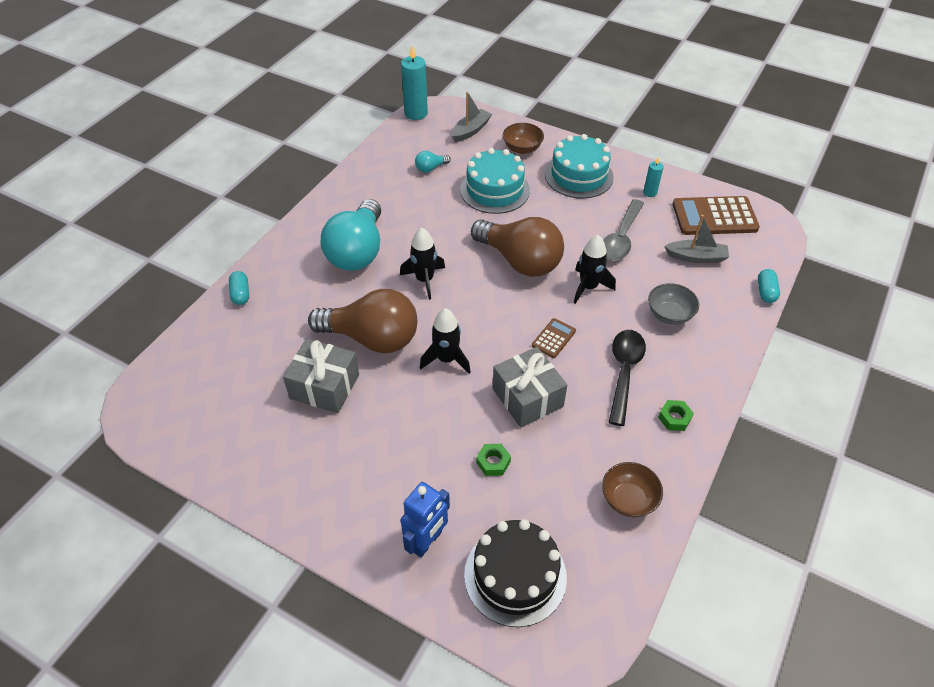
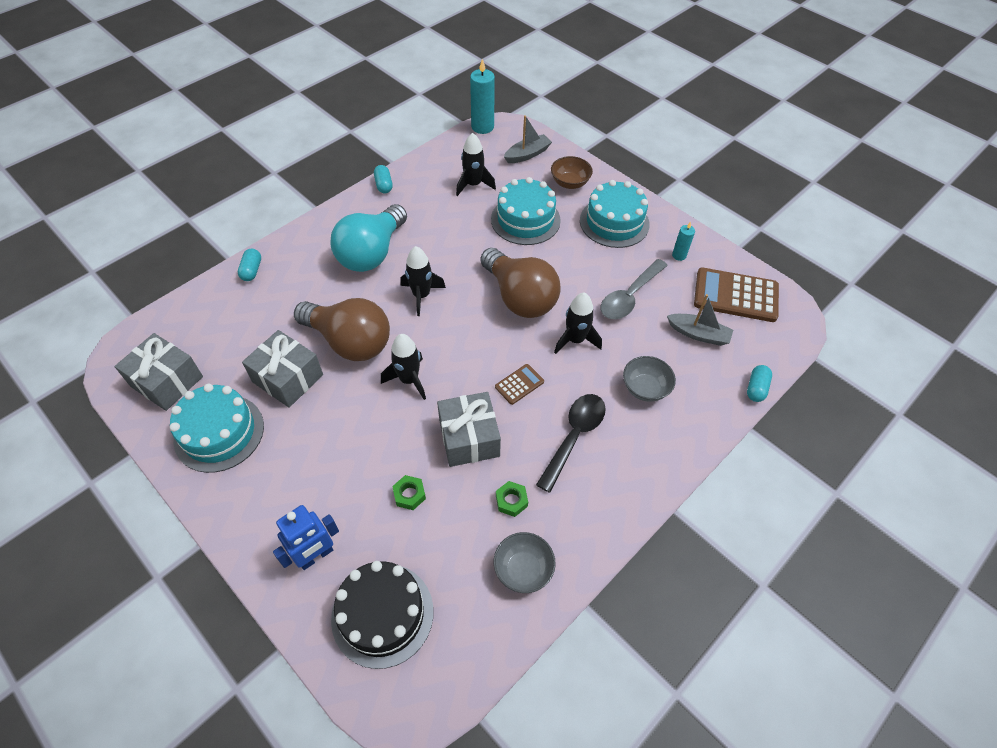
camera: 15 degrees right, 5 degrees up
turquoise light bulb [415,151,451,173] -> black rocket [456,133,496,196]
brown bowl [602,462,663,517] -> grey bowl [494,532,556,593]
green nut [658,400,694,431] -> green nut moved to [496,481,528,517]
none -> grey gift [114,333,203,411]
none -> turquoise cake [170,384,264,473]
none -> turquoise capsule [374,165,393,193]

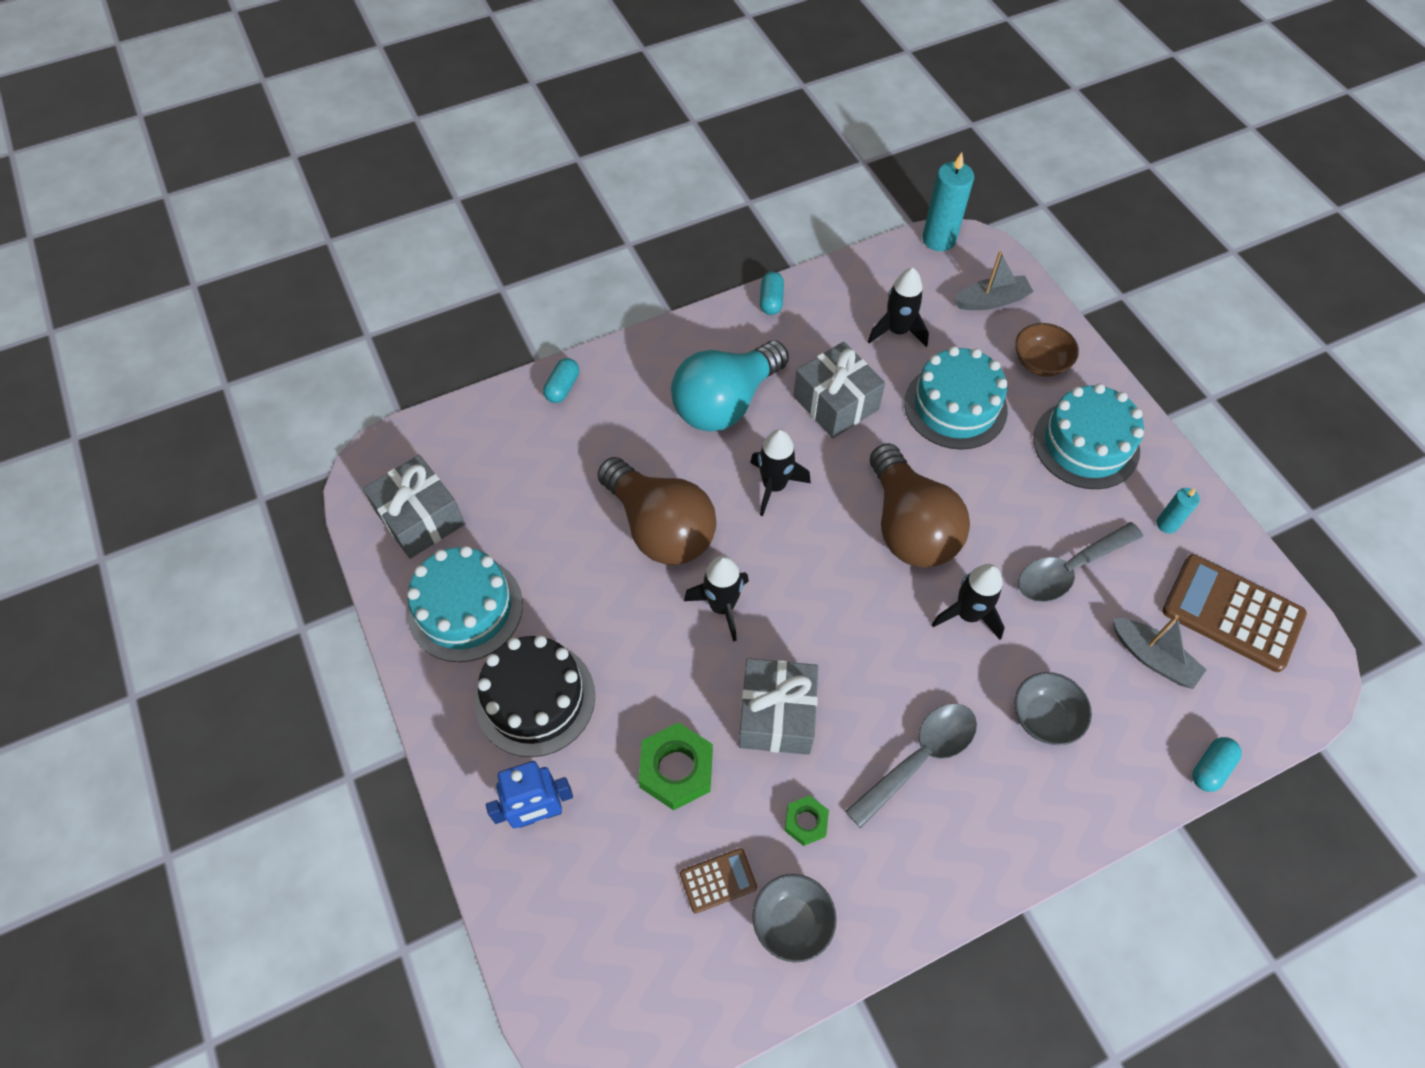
camera: 20 degrees right, 5 degrees up
grey gift [242,330,323,408] -> grey gift moved to [794,342,885,438]
black cake [331,561,434,669] -> black cake moved to [475,635,595,757]
green nut [392,475,426,510] -> green nut [638,722,713,810], size x1.77
brown calculator [495,364,544,405] -> brown calculator moved to [680,848,757,914]
black spoon [536,394,606,492] -> grey spoon [845,703,977,828]

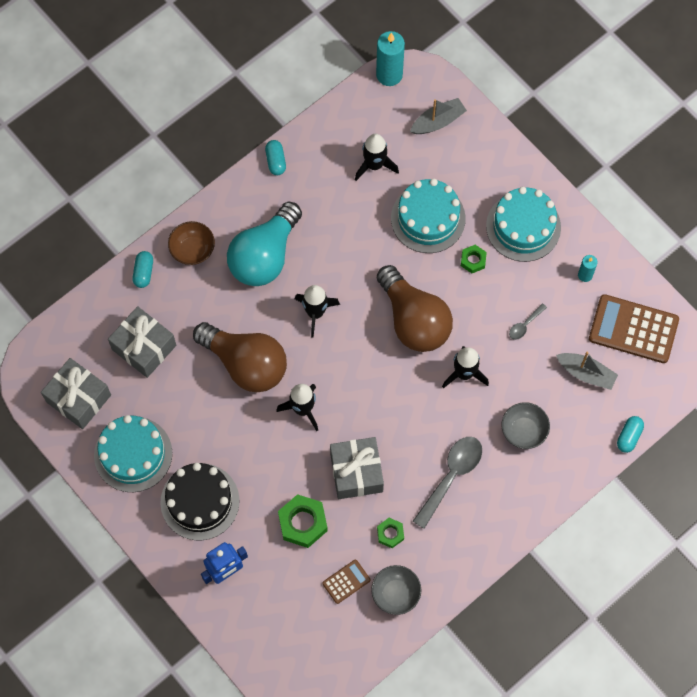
camera: 15 degrees left, 10 degrees up
grey gift [794,342,885,438] -> grey gift moved to [108,306,176,378]
brown bowl [1015,323,1079,377] -> brown bowl moved to [168,221,215,265]
grey spoon [1018,522,1143,602] -> grey spoon [509,303,547,340], size x0.49
none -> green nut [461,245,487,273]

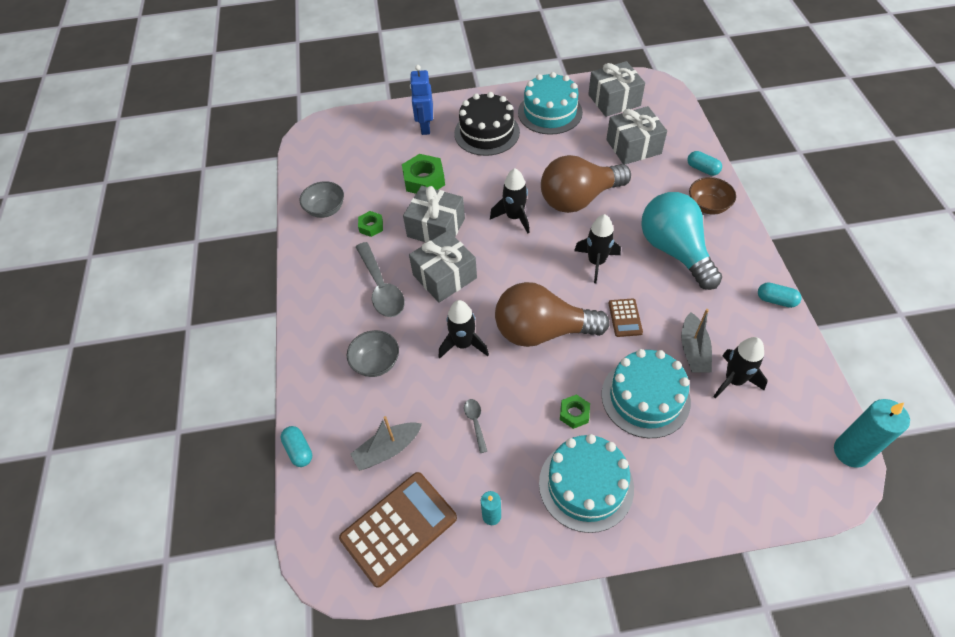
camera: 125 degrees right, 15 degrees down
brown calculator [322,560,370,604] -> brown calculator moved to [608,298,643,337]
grey boat [410,98,467,134] -> grey boat moved to [681,309,712,373]
none -> grey gift [409,231,477,303]

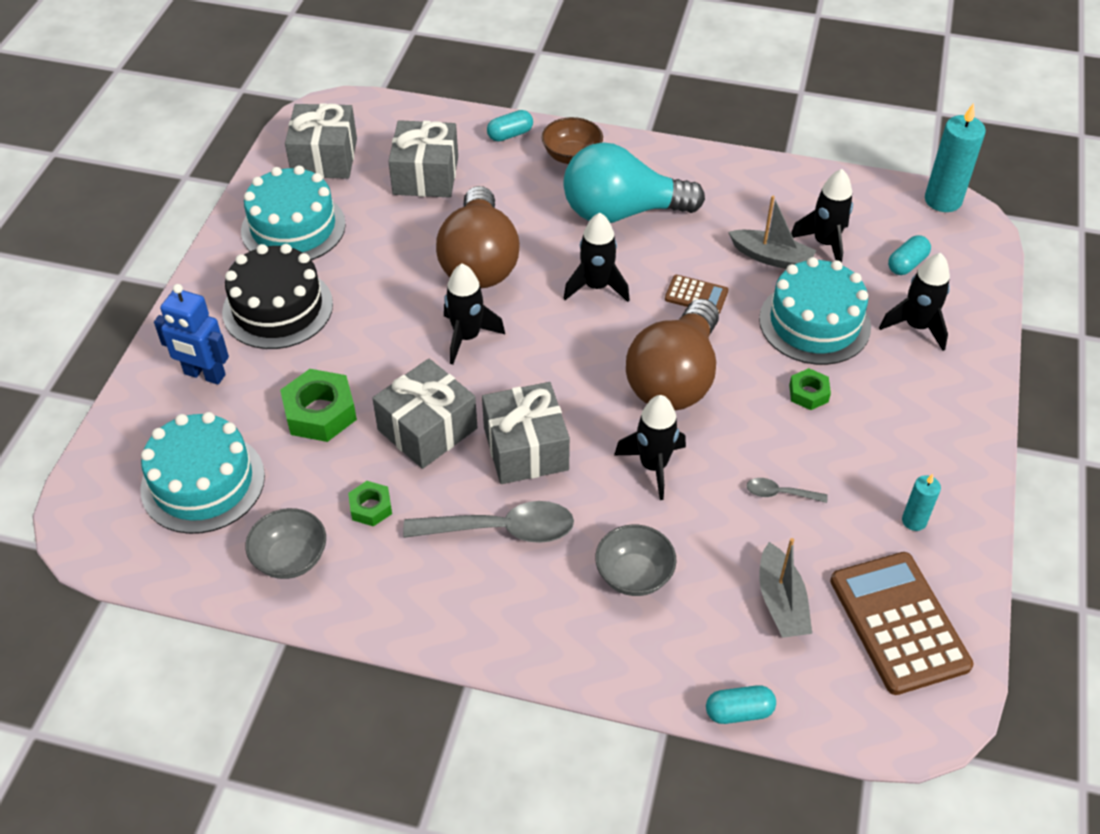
camera: 70 degrees left, 5 degrees down
turquoise cake [539,434,634,533] -> turquoise cake moved to [140,412,265,534]
turquoise capsule [758,282,802,308] -> turquoise capsule moved to [888,235,931,275]
none -> black rocket [879,253,950,351]

